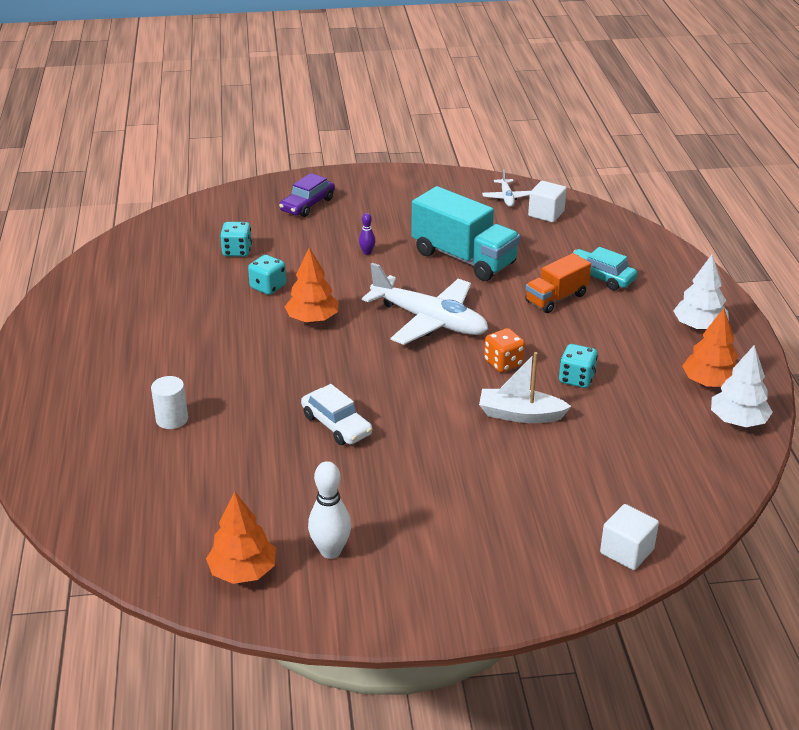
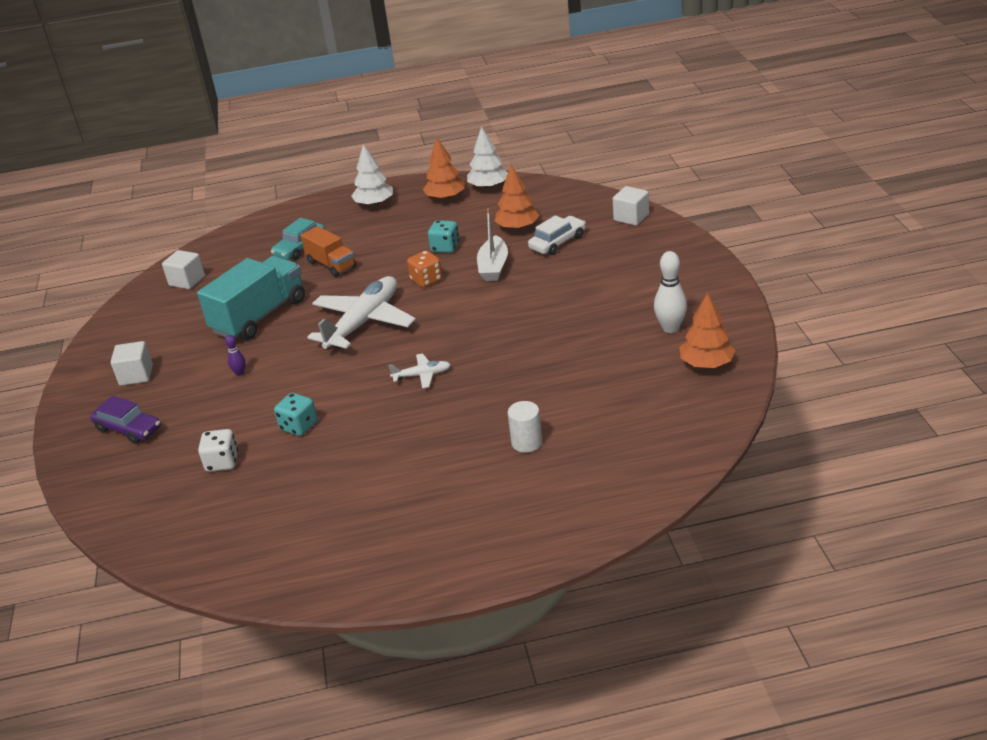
camera: 90 degrees left, 0 degrees up
turquoise dice [220,222,252,257] -> white dice [198,429,238,472]
orange tree [285,247,339,323] -> orange tree moved to [495,165,540,230]
white car [301,384,372,445] -> white car moved to [528,215,586,255]
white plane [482,170,530,207] -> white plane moved to [388,353,451,388]
none -> white cube [111,341,153,386]

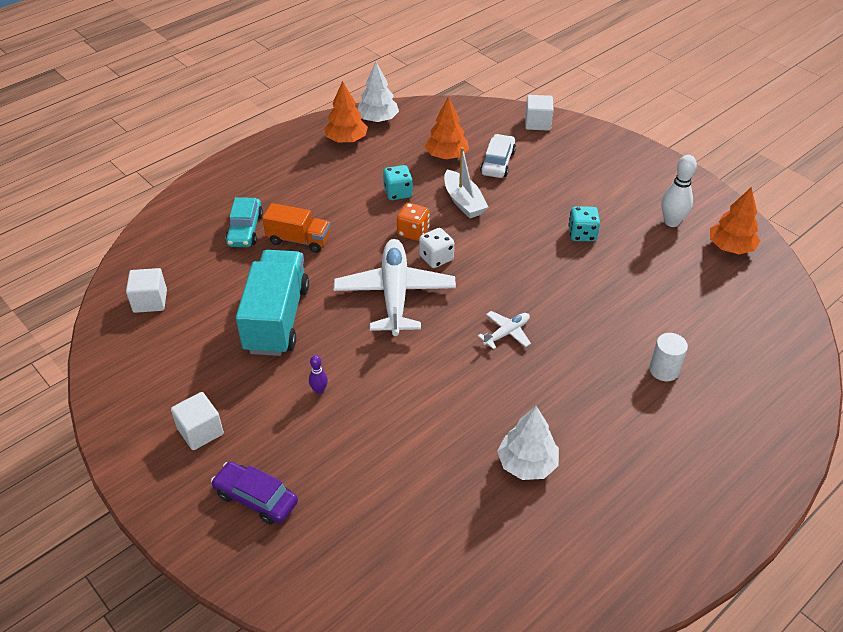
camera: 35 degrees left, 10 degrees up
purple car [90,395,161,444] -> purple car turned 150 degrees counterclockwise [211,461,298,525]
white dice [198,429,238,472] -> white dice moved to [419,228,454,268]
turquoise dice [274,393,317,436] -> turquoise dice moved to [568,207,600,241]
white tree [351,144,393,207] -> white tree moved to [497,406,559,480]

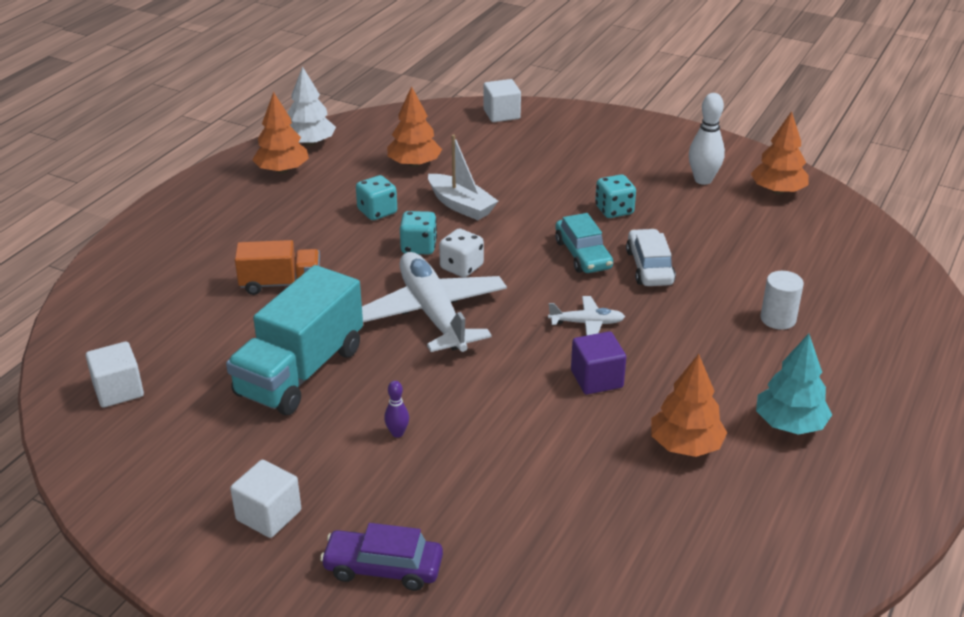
camera: 20 degrees left, 10 degrees down
turquoise car [225,197,263,247] -> turquoise car moved to [555,213,613,273]
turquoise truck [236,250,309,356] -> turquoise truck turned 135 degrees counterclockwise [226,265,363,415]
orange dice [397,203,430,241] -> turquoise dice [400,211,437,255]
white plane [478,311,531,350] -> white plane turned 60 degrees clockwise [548,296,625,336]
white car [480,134,516,178] -> white car moved to [626,229,676,286]
white tree [497,406,559,480] -> orange tree [651,354,727,457]
none -> purple cube [571,331,626,394]
none -> turquoise tree [756,333,832,435]

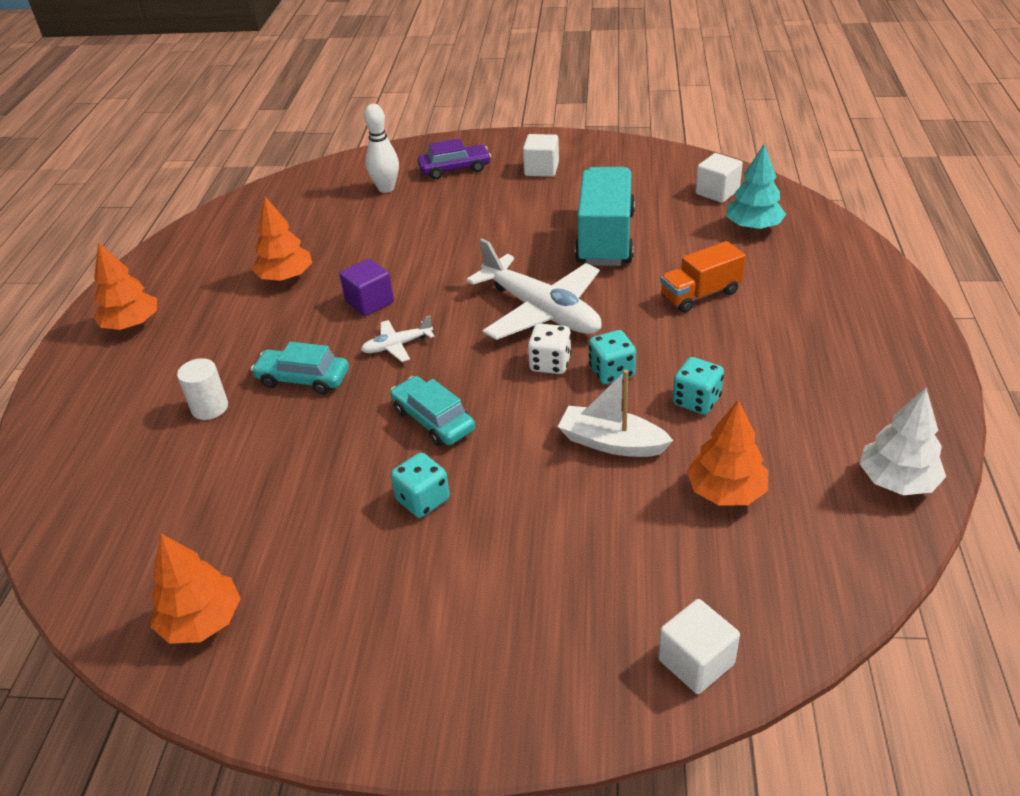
camera: 160 degrees right, 5 degrees up
orange tree [252,92,309,174] -> orange tree moved to [94,242,157,330]
purple bowling pin [384,381,409,438] -> none
white car [626,229,676,286] -> none
white bowling pin [689,93,725,185] -> white bowling pin moved to [364,104,399,193]
turquoise tree [756,333,832,435] -> turquoise tree moved to [726,144,786,231]
none -> turquoise car [251,342,349,394]

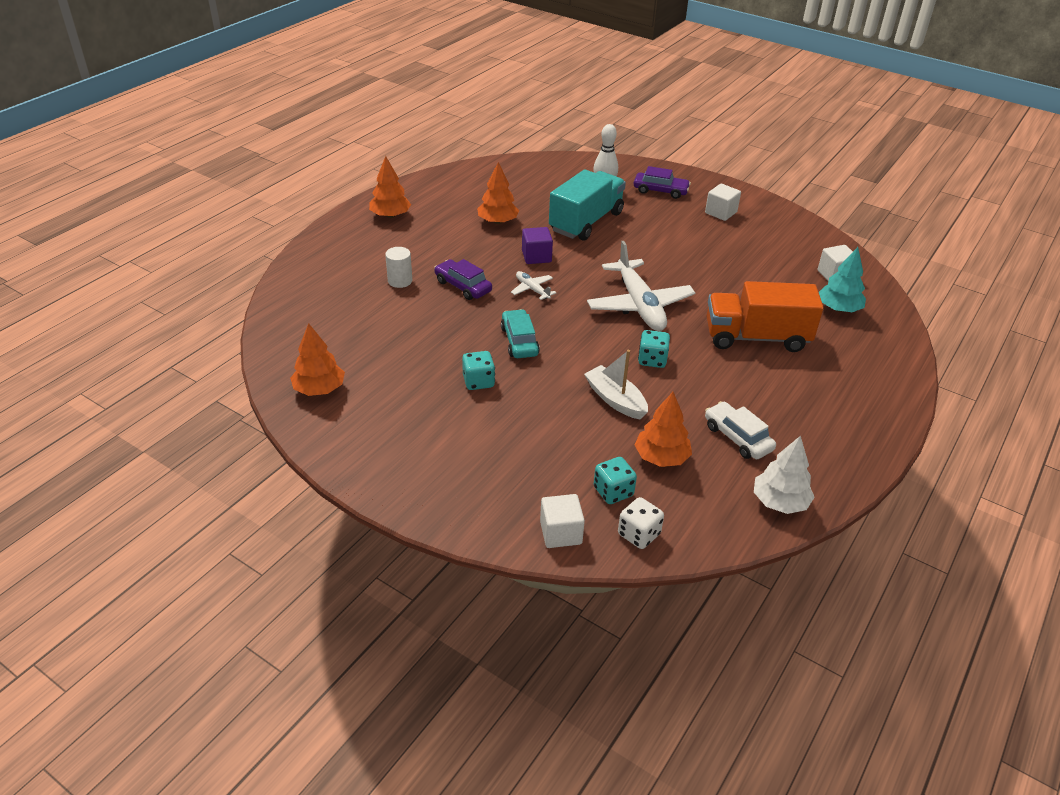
camera: 25 degrees right, 0 degrees up
turquoise car [251,342,349,394] -> purple car [434,259,492,300]
white plane [361,315,434,362] -> white plane turned 45 degrees clockwise [511,271,556,300]
white dice [527,324,572,374] -> white dice moved to [618,497,664,549]
turquoise truck [575,167,635,266] -> turquoise truck moved to [549,169,626,241]
orange truck [660,241,746,313] -> orange truck [707,281,824,352], size x1.67
turquoise dice [672,357,724,415] -> turquoise dice moved to [594,457,637,504]
none -> white car [705,401,776,459]

